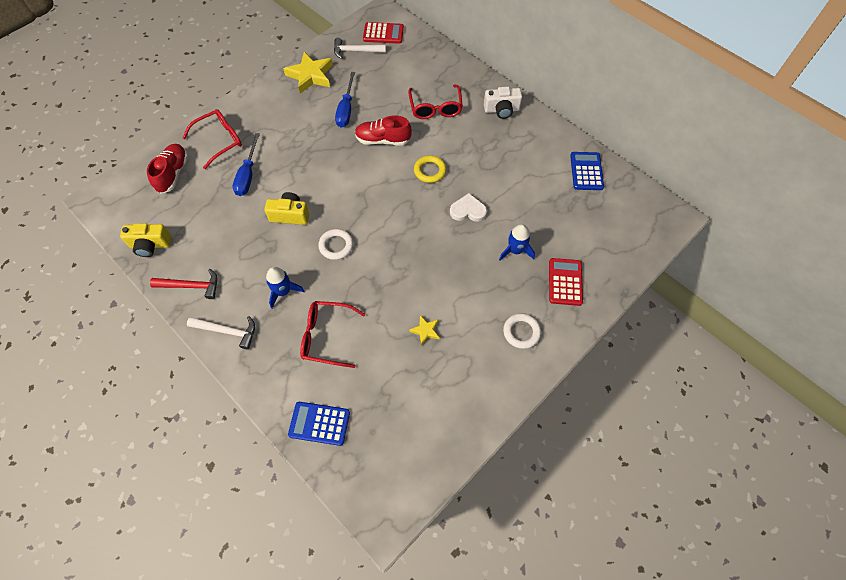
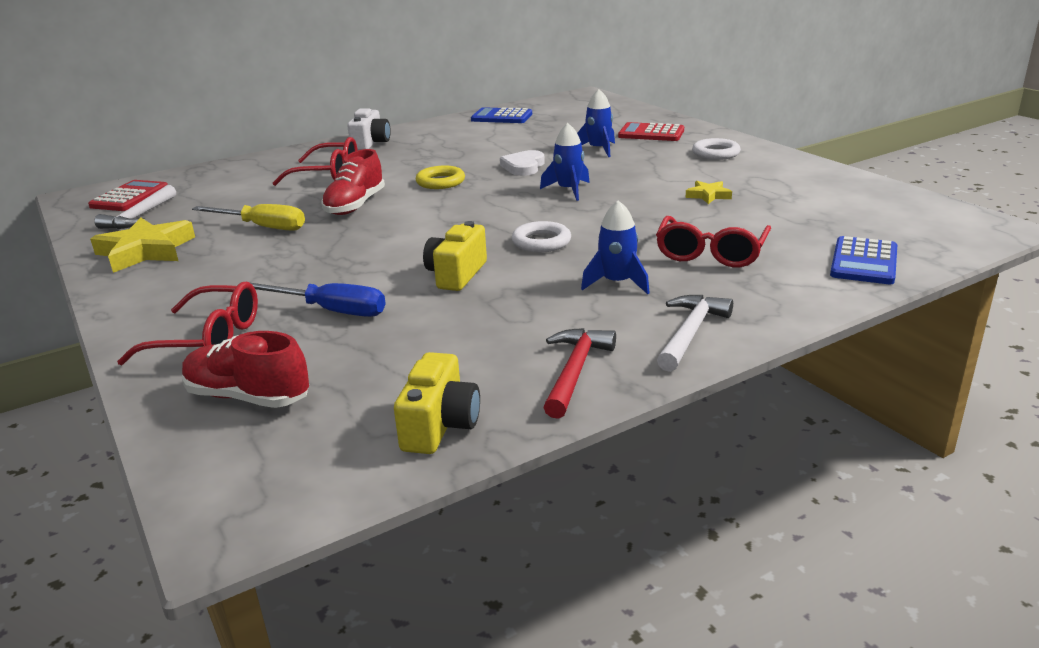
camera: 75 degrees left, 35 degrees down
red glasses [182,109,242,169] -> red glasses turned 120 degrees clockwise [117,282,258,365]
blue screwdriver [335,72,355,128] -> yellow screwdriver [192,204,305,231]
none -> blue rocket [540,123,590,201]

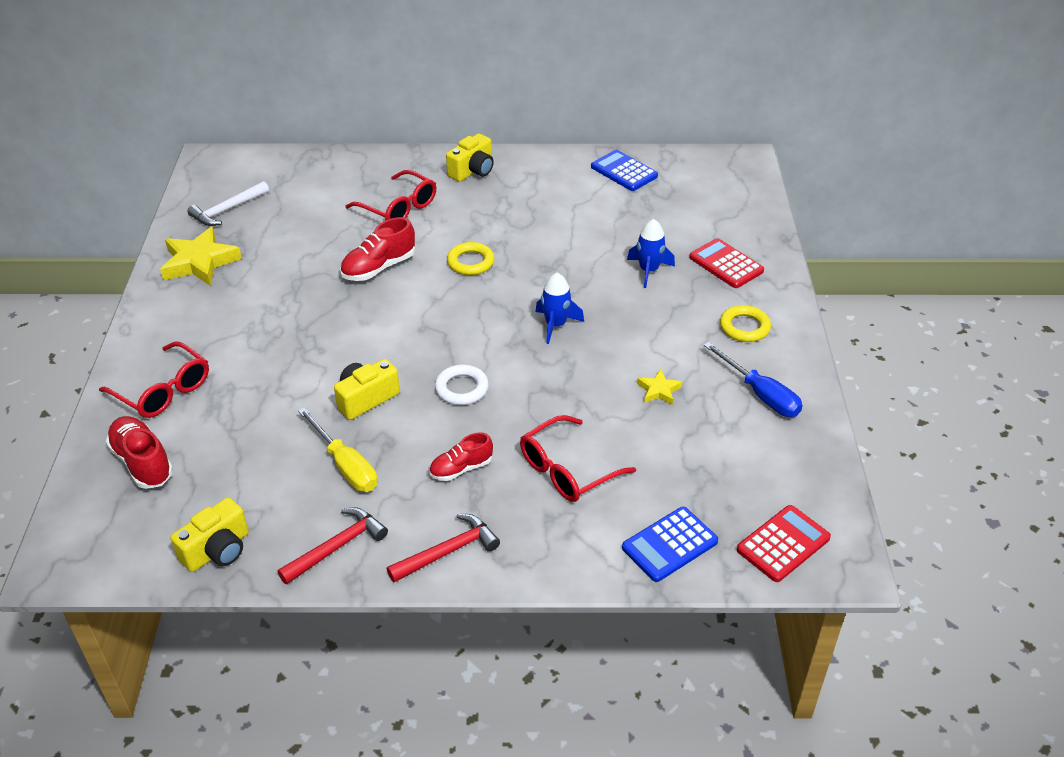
camera: 30 degrees right, 15 degrees up
red calculator [88,180,168,211] -> red calculator moved to [737,505,831,582]
yellow screwdriver [192,204,305,231] -> yellow screwdriver moved to [298,407,377,492]
blue screwdriver [251,283,386,317] -> blue screwdriver moved to [704,342,803,417]
white camera [347,109,391,150] -> yellow camera [446,134,494,182]
white heart [500,150,545,176] -> none
blue rocket [581,200,649,294] -> red shoe [429,432,493,481]
white hammer [657,295,733,372] -> red hammer [387,514,500,582]
white ring [692,138,741,160] -> yellow ring [720,305,771,342]

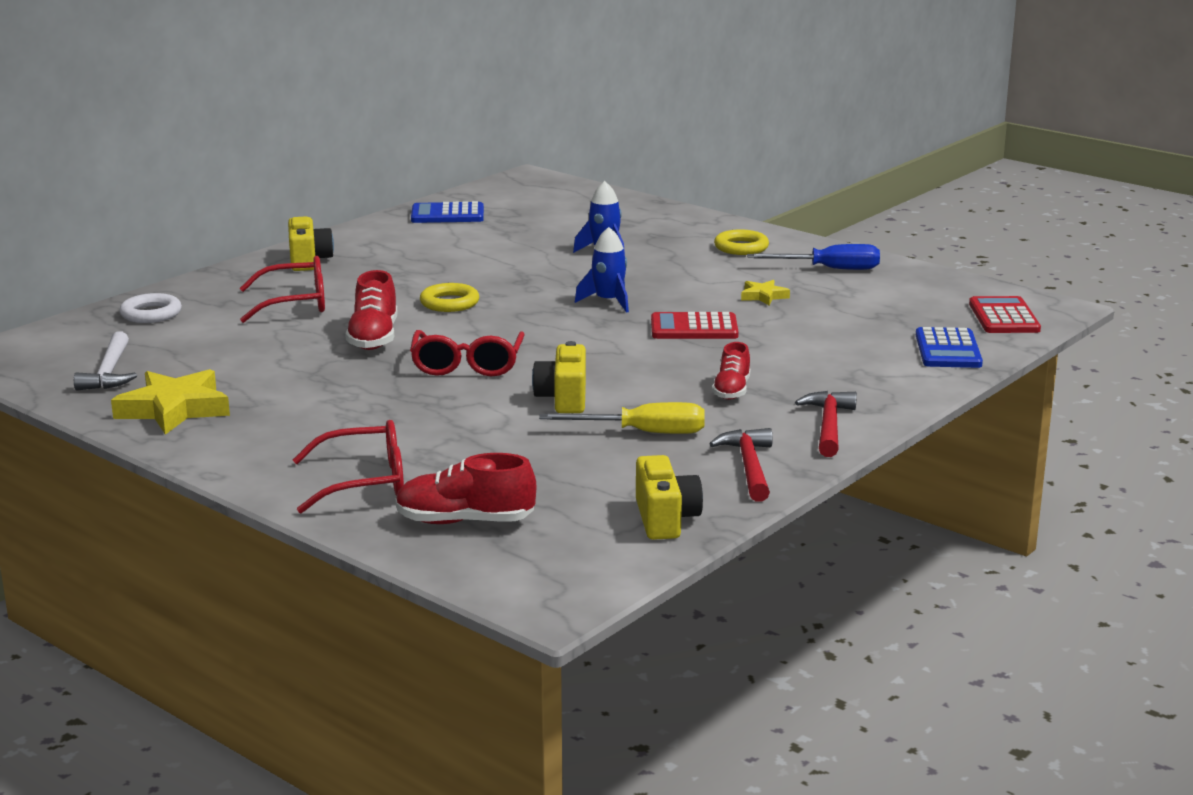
camera: 50 degrees left, 20 degrees down
white ring [435,365,489,405] -> white ring moved to [119,293,182,323]
red glasses [520,415,636,502] -> red glasses moved to [410,330,525,377]
red calculator [689,238,764,288] -> red calculator moved to [651,312,739,339]

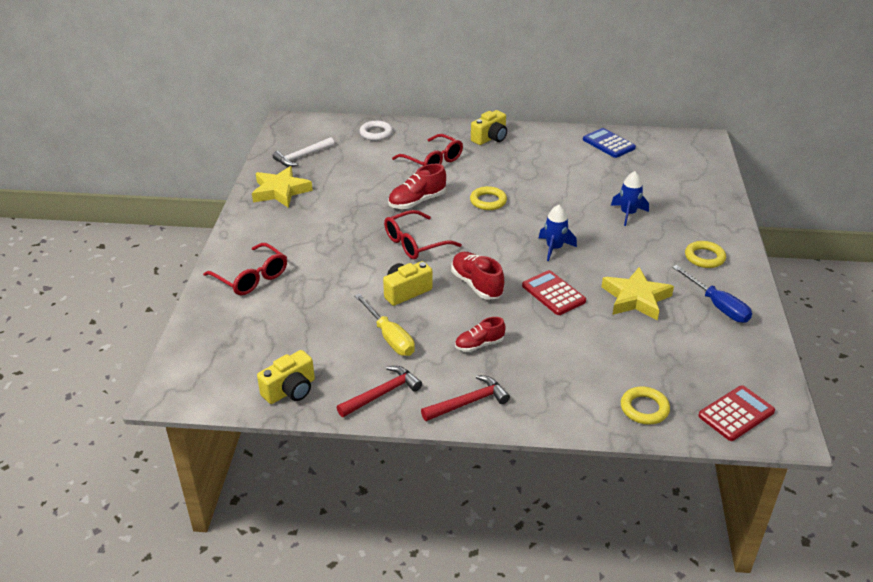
camera: 55 degrees right, 15 degrees up
red shoe [395,453,536,524] -> red shoe moved to [451,252,504,300]
yellow star [741,280,790,306] -> yellow star [602,267,674,321], size x1.98
blue calculator [916,327,983,368] -> yellow ring [621,387,670,425]

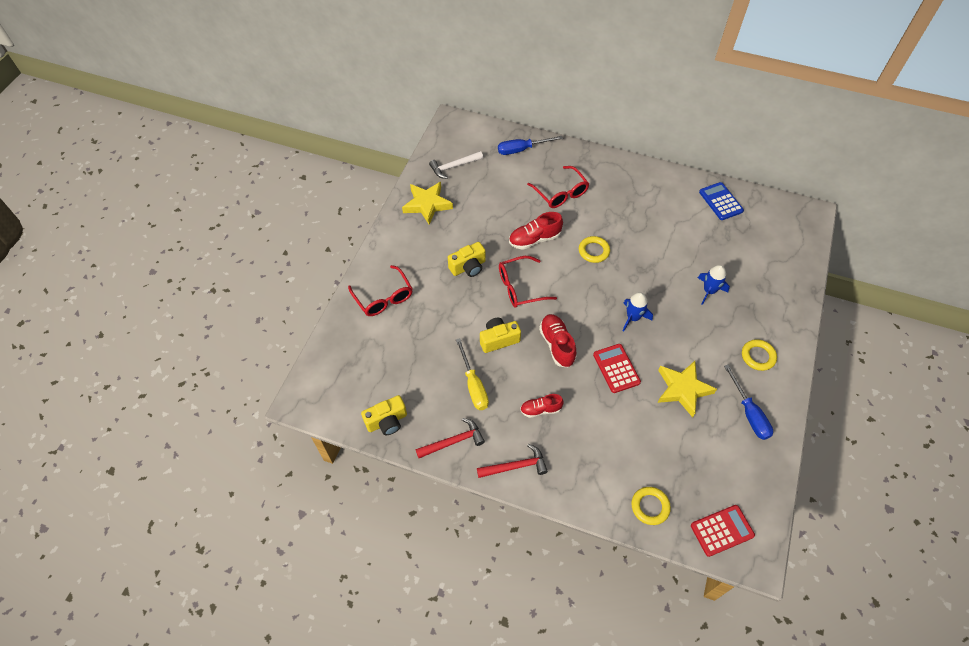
camera: 15 degrees right, 20 degrees up
white ring [359,121,393,141] -> blue screwdriver [498,136,563,155]
yellow camera [471,110,507,145] -> yellow camera moved to [448,242,486,277]

